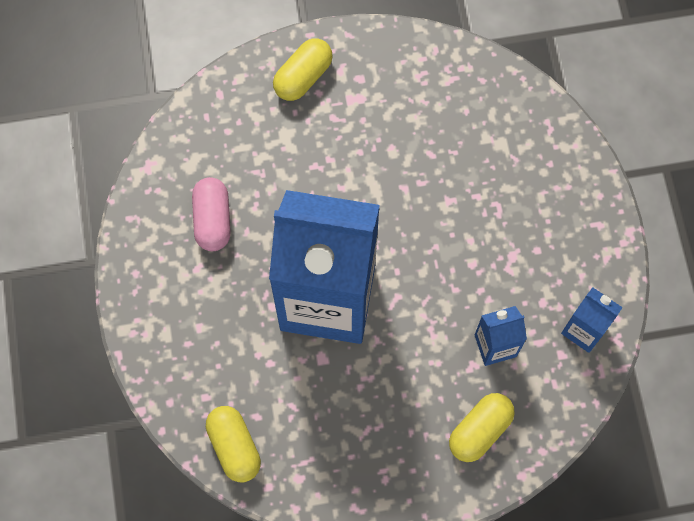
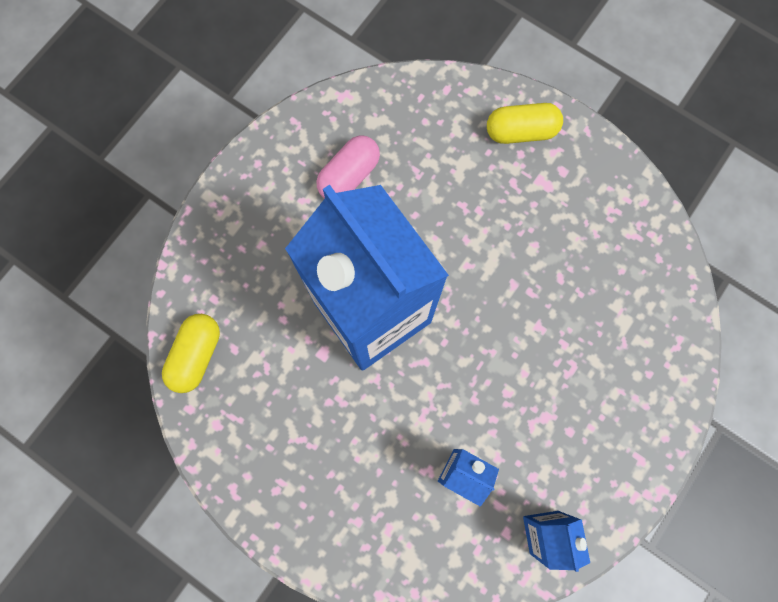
camera: 45 degrees right, 5 degrees up
yellow capsule [449,393,515,462] -> none

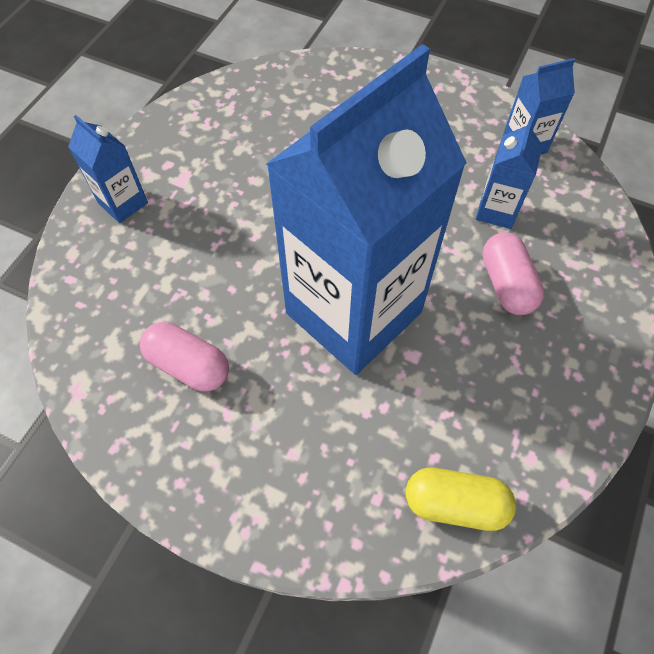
camera: 100 degrees left, 15 degrees down
yellow capsule [487,103,563,144] -> blue carton [68,115,148,223]
none -> pink capsule [482,232,544,315]

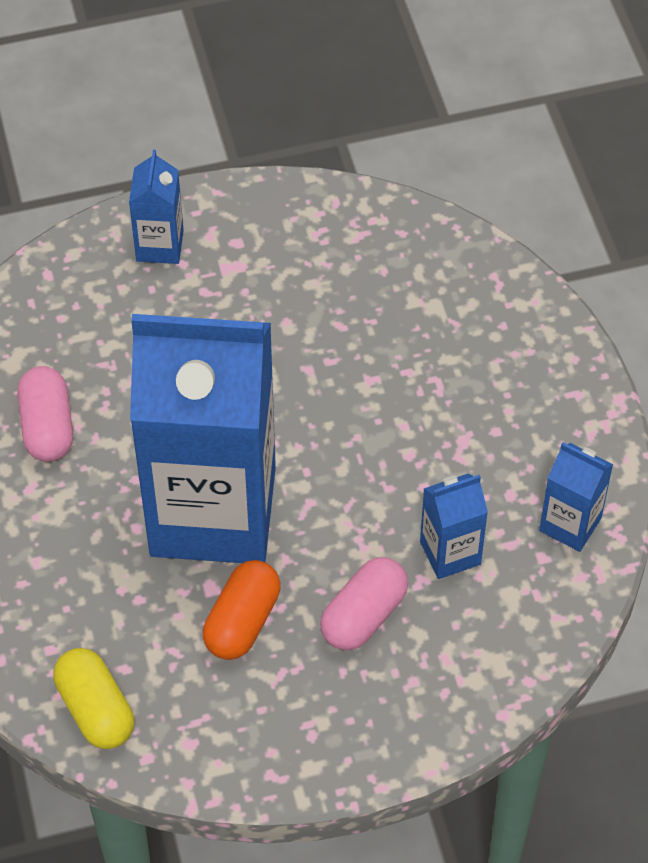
camera: 50 degrees right, 5 degrees down
none -> orange capsule [203,560,281,660]

